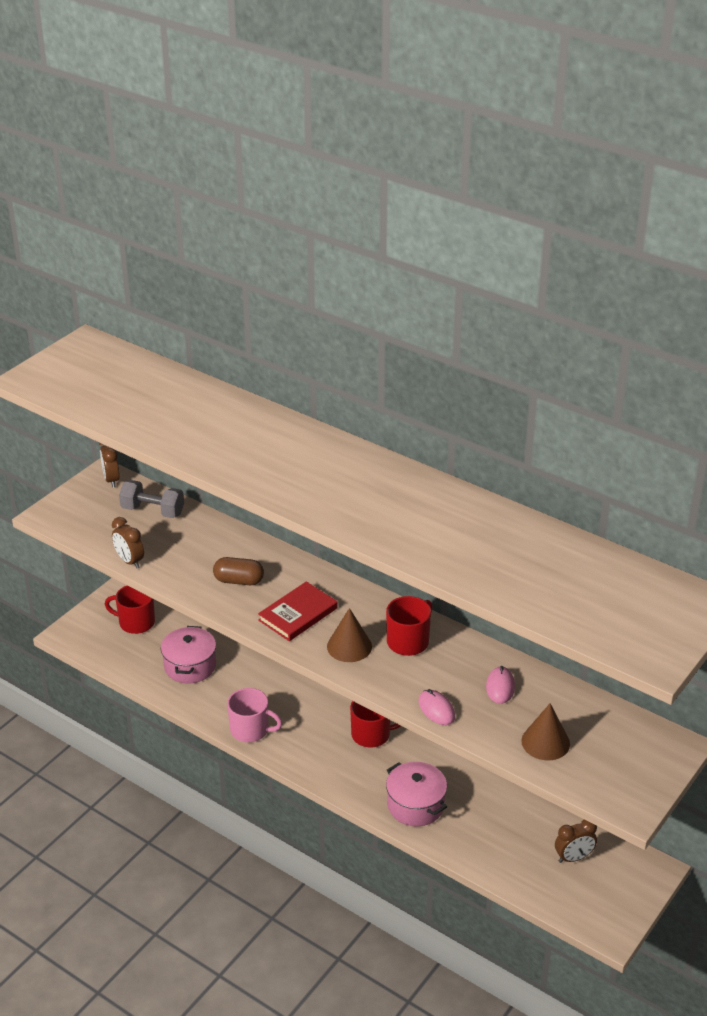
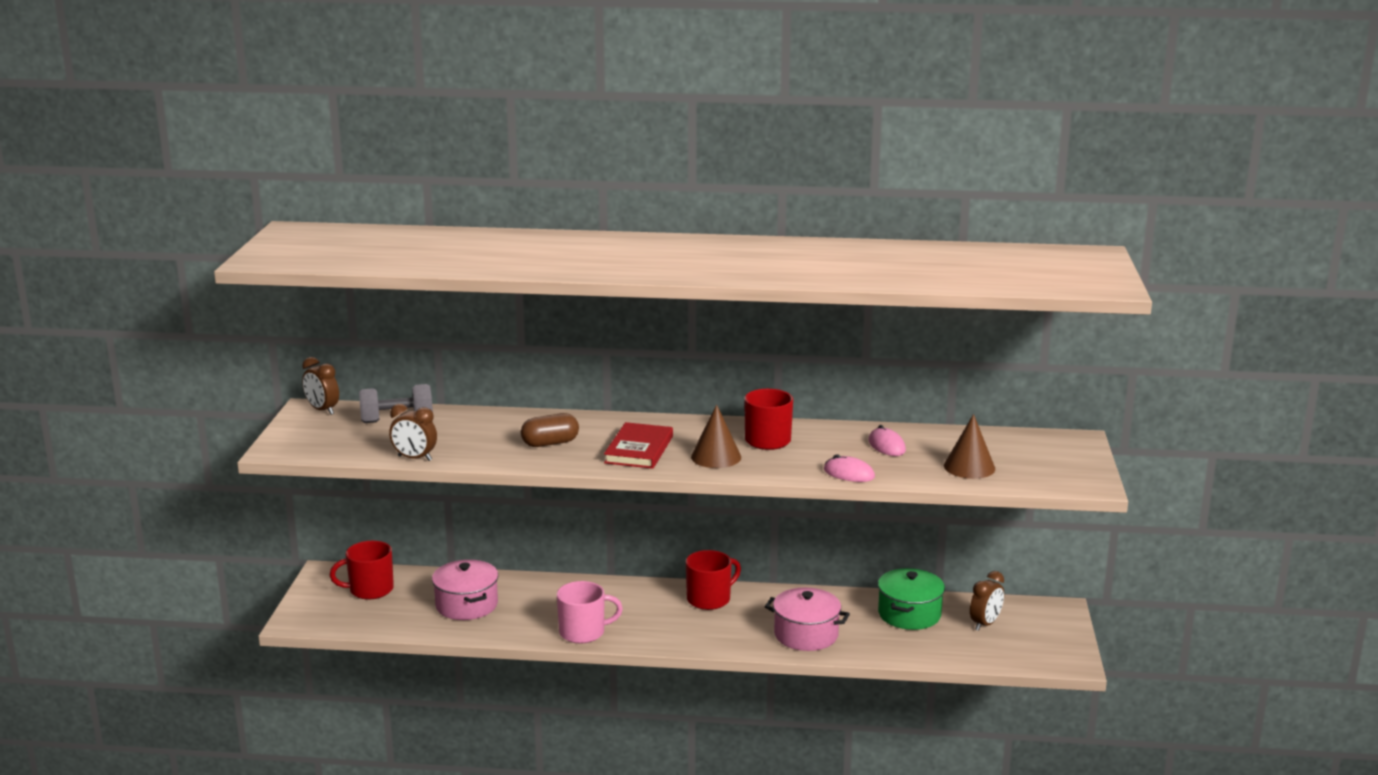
camera: 30 degrees left, 15 degrees down
none -> green pot [878,568,945,630]

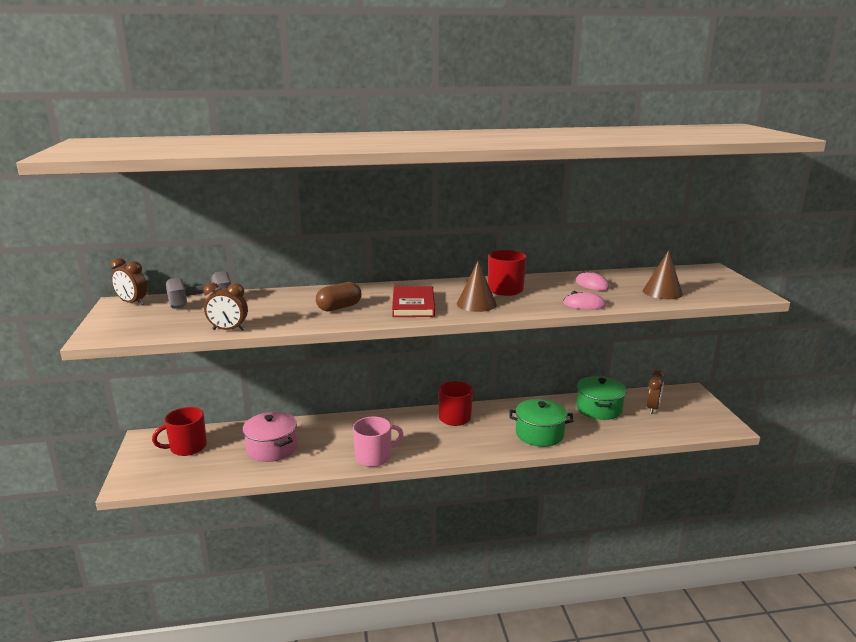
camera: 15 degrees left, 0 degrees up
pink pot [765,587,850,651] -> green pot [509,399,574,447]

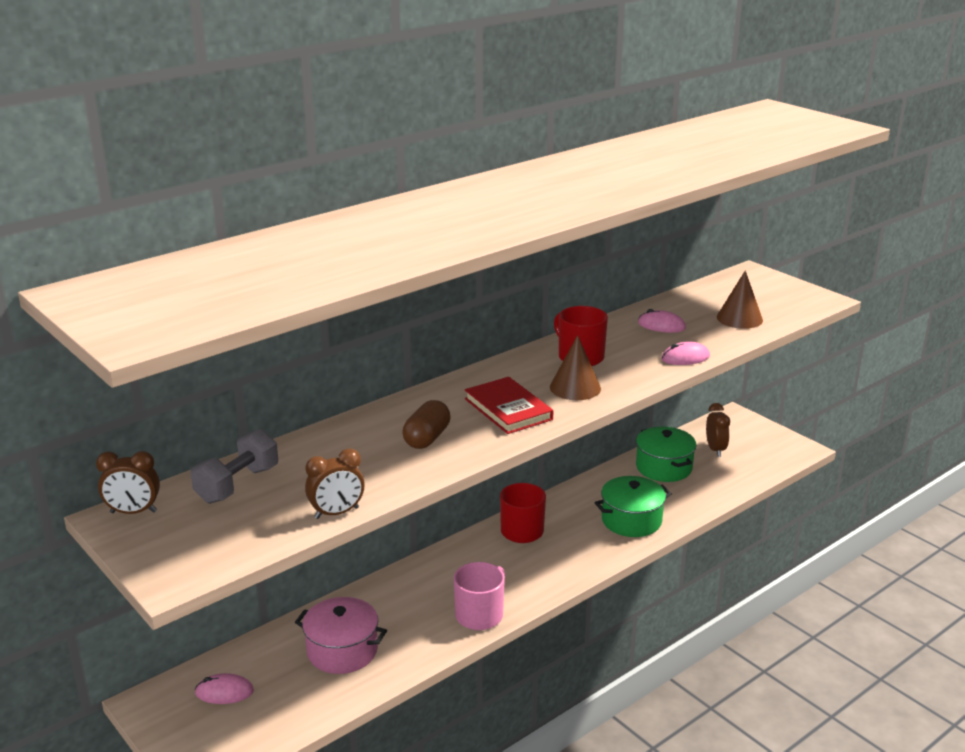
camera: 30 degrees left, 5 degrees up
red mug [152,407,207,456] -> pink mouse [195,673,254,704]

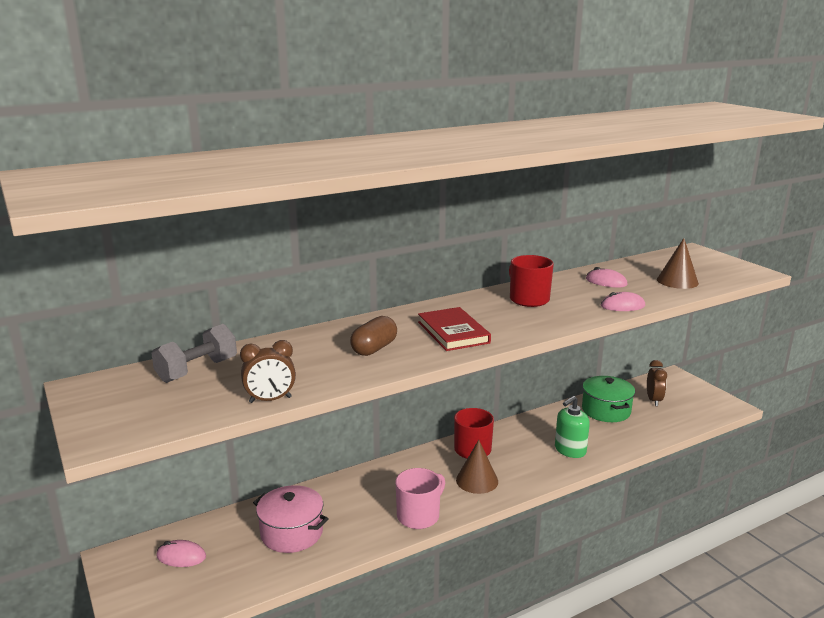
camera: 10 degrees right, 5 degrees down
brown clock [96,451,160,514] -> none
brown cone [550,335,601,400] -> brown cone moved to [456,440,498,494]
green pot [595,476,672,537] -> green soap dispenser [555,396,590,458]

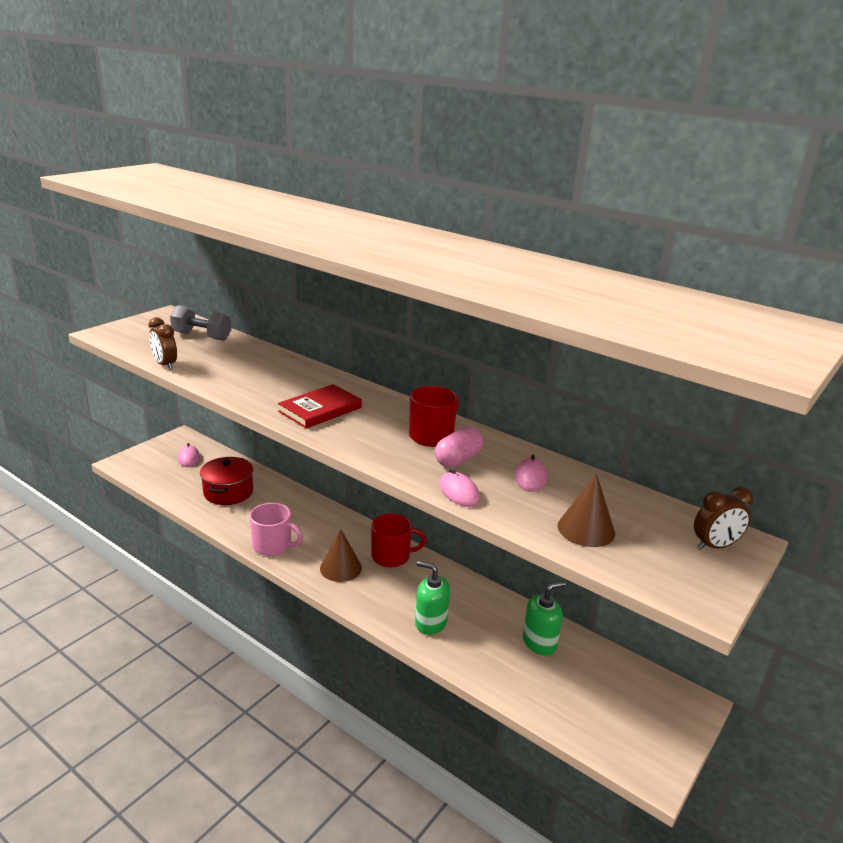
camera: 65 degrees right, 5 degrees up
pink pot [253,485,329,553] -> red pot [200,457,253,505]
brown capsule [350,316,397,356] -> none
green pot [582,376,635,422] -> green soap dispenser [523,581,566,656]
brown clock [647,360,667,406] -> brown clock moved to [694,487,753,550]
none -> pink capsule [435,427,483,468]

